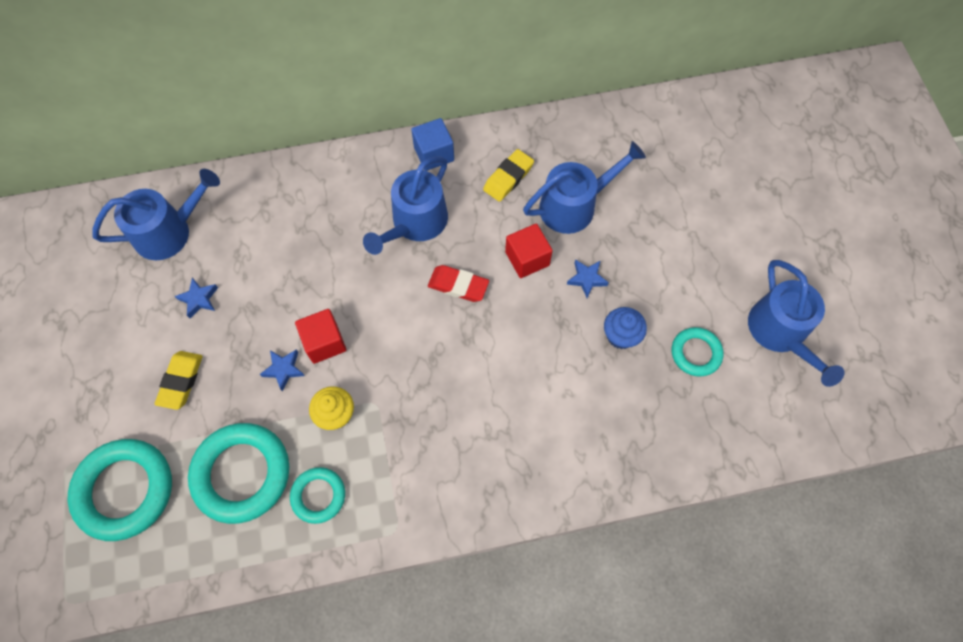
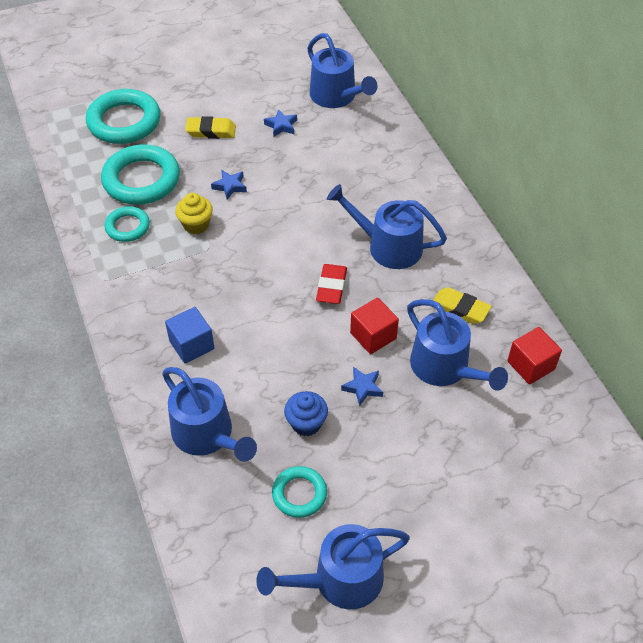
camera: 80 degrees right, 15 degrees down
red cube [295,309,347,364] -> red cube moved to [507,327,562,385]
blue cube [411,118,454,171] -> blue cube moved to [165,307,214,363]
none -> blue watering can [162,367,257,462]

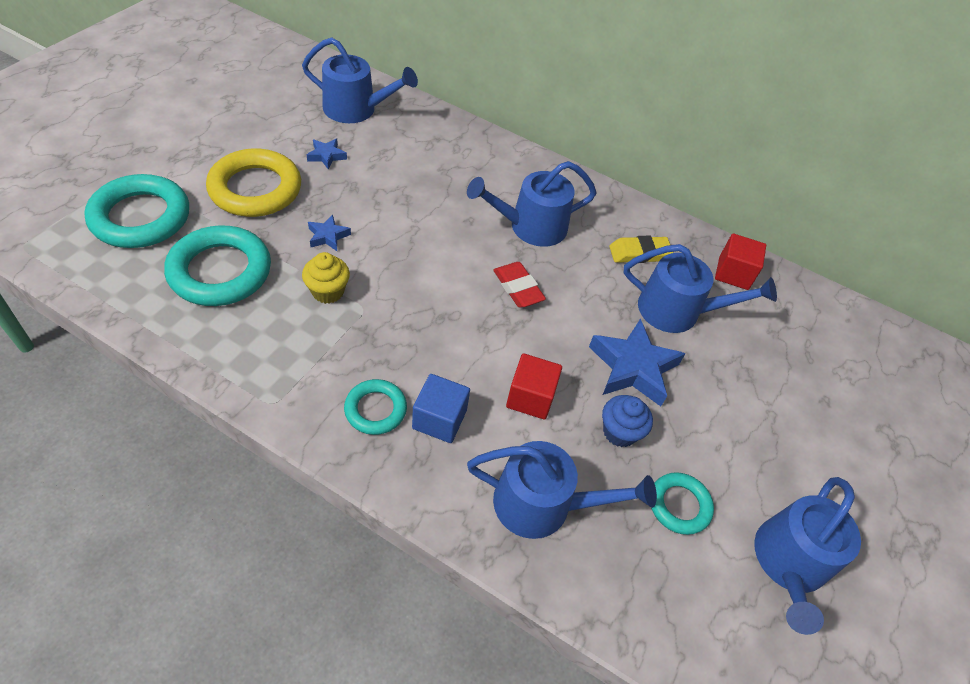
camera: 45 degrees left, 0 degrees up
turquoise ring [105,206,150,242] -> turquoise ring moved to [344,379,407,435]
yellow eraser [185,116,236,139] -> yellow ring [206,148,301,217]
blue star [341,367,383,407] -> blue star [589,318,685,406], size x1.99
red cube [350,298,399,354] -> red cube moved to [506,353,562,420]

